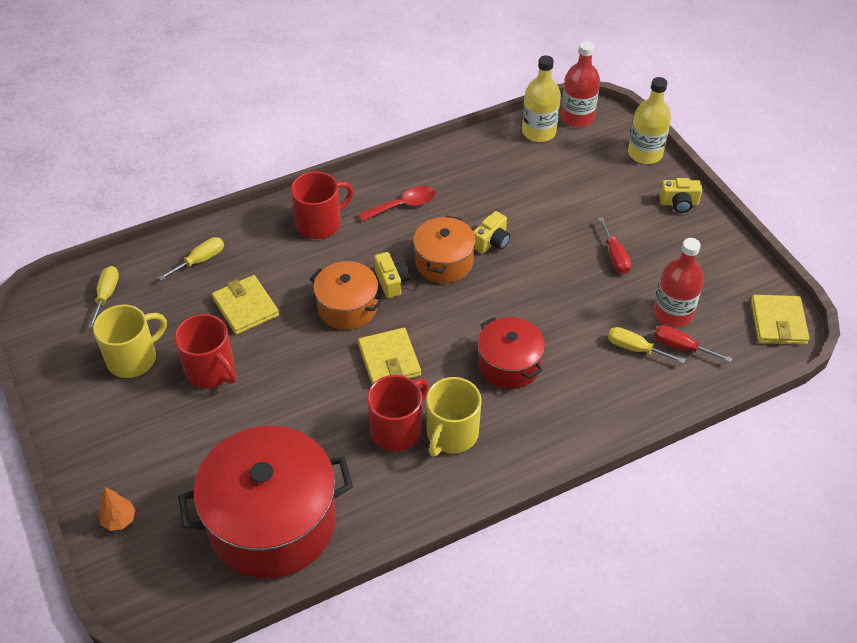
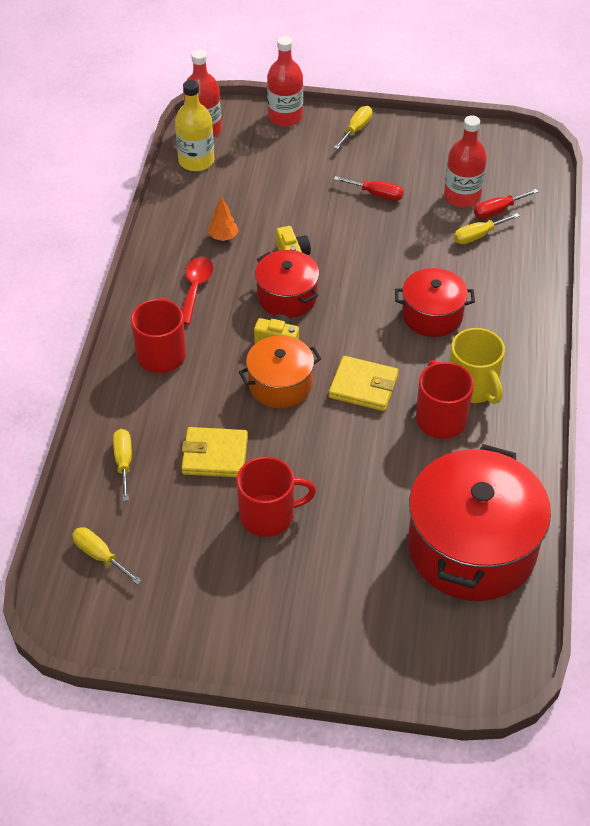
camera: 55 degrees left, 0 degrees up
yellow mug [93,304,167,378] -> none
orange tree [99,487,136,531] -> orange tree moved to [208,197,239,241]
orange pot [413,216,476,283] -> red pot [255,250,319,318]
yellow bottle [628,77,671,164] -> red bottle [267,36,303,126]
yellow camera [659,178,702,213] -> yellow screwdriver [334,106,373,149]
yellow wallet [751,295,810,345] -> none

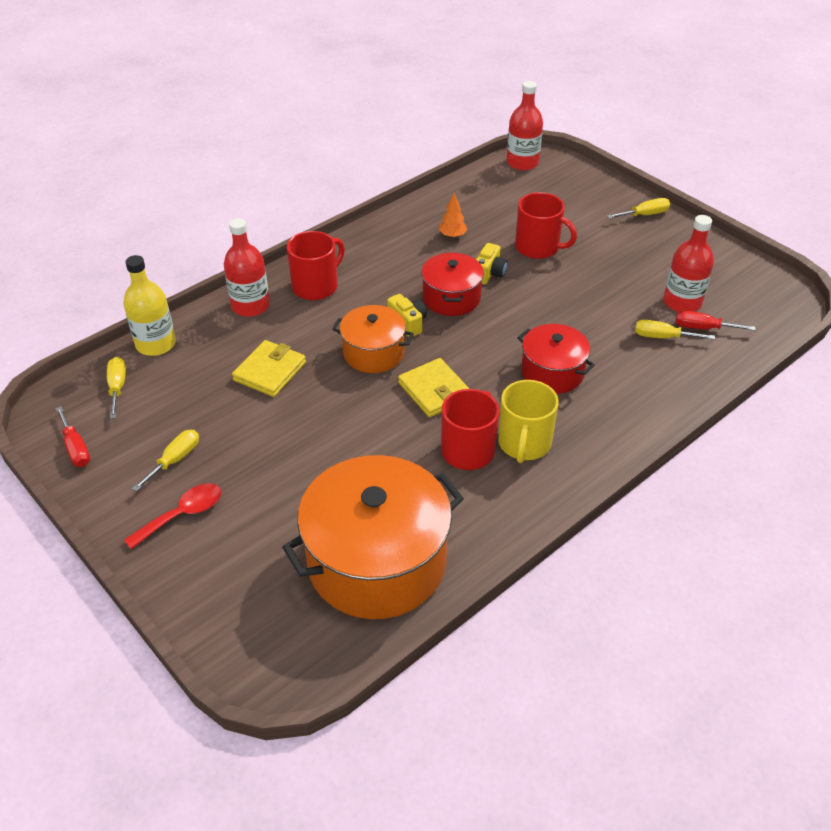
camera: 40 degrees right, 5 degrees down
yellow screwdriver [113,429,132,501] -> yellow screwdriver moved to [132,430,199,492]
yellow bottle [175,80,214,171] -> yellow bottle moved to [123,255,176,356]
yellow wallet [181,427,248,477] -> yellow wallet turned 75 degrees clockwise [232,340,306,397]
red spoon [182,257,213,325] -> red spoon moved to [124,483,221,549]
red mug [237,456,316,537] -> red mug moved to [515,192,577,259]
red bottle [267,36,303,126] -> red bottle moved to [224,218,270,317]
red screwdriver [333,176,404,201] -> red screwdriver moved to [56,406,90,467]
red pot [408,444,551,601] -> orange pot [282,455,464,619]

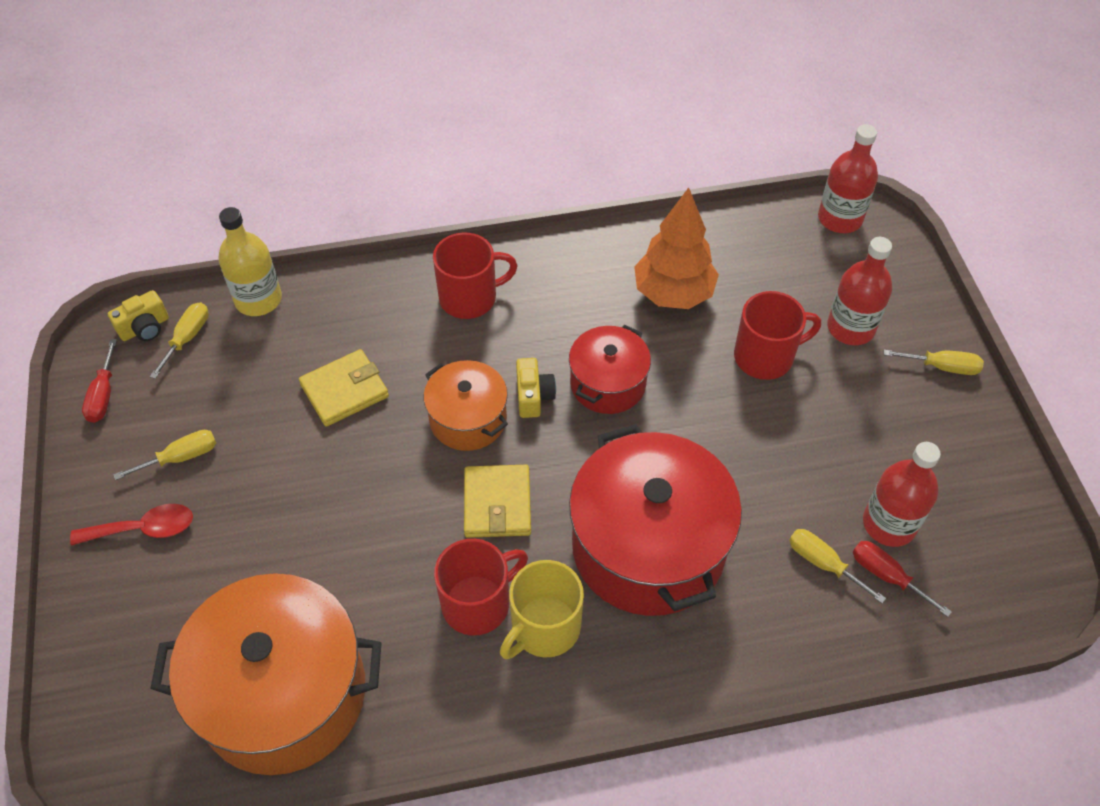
camera: 30 degrees right, 10 degrees up
red bottle [224,218,270,317] -> red bottle moved to [827,237,892,345]
orange tree [439,193,467,238] -> orange tree [634,188,719,309], size x2.20
yellow camera [476,243,508,285] -> yellow camera moved to [108,290,169,341]
red mug [515,192,577,259] -> red mug turned 75 degrees counterclockwise [734,291,821,380]
red pot [518,324,595,394] -> red pot [569,424,742,616], size x1.84

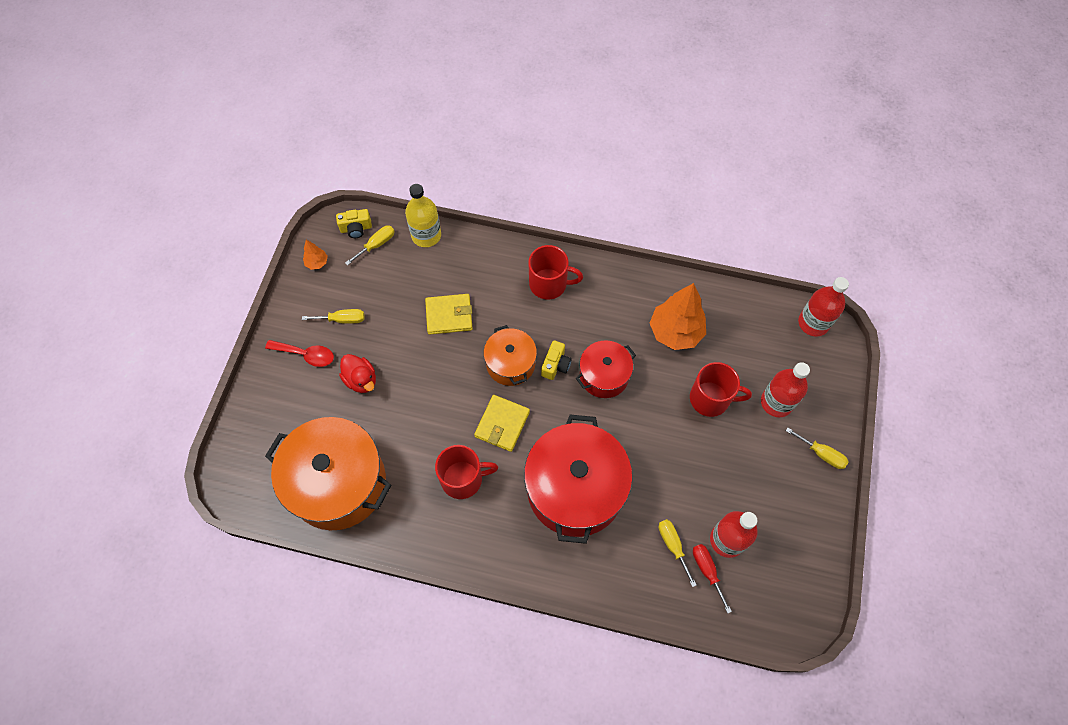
camera: 25 degrees right, 10 degrees up
red screwdriver [82,339,117,423] -> orange tree [303,240,328,270]
yellow mug [500,560,584,659] -> none
none -> red duck [339,354,376,393]

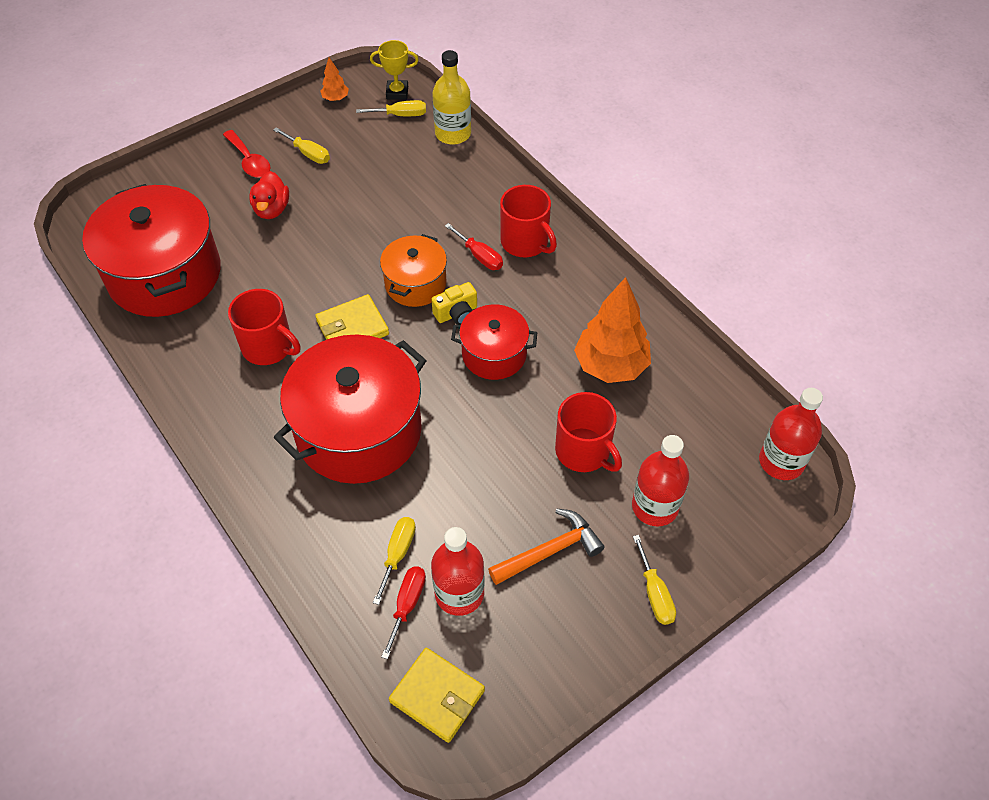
camera: 40 degrees right, 10 degrees down
orange pot [265,417,391,530] -> red pot [82,184,221,317]
yellow camera [336,209,372,238] -> yellow trophy [370,40,419,100]
yellow wallet [425,294,473,335] -> yellow wallet moved to [389,648,485,743]
none -> red screwdriver [445,223,503,270]
none -> orange hammer [488,509,605,585]

